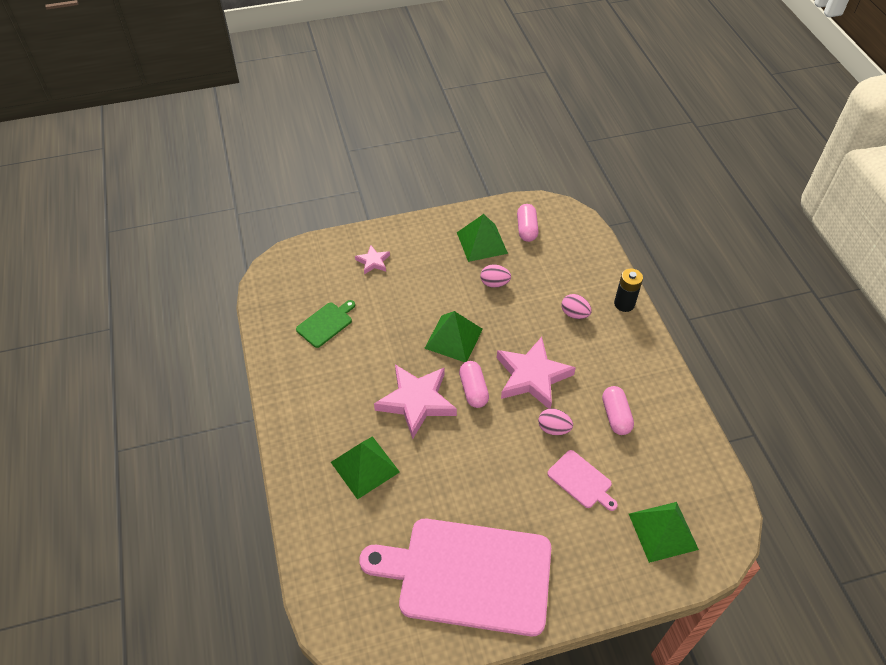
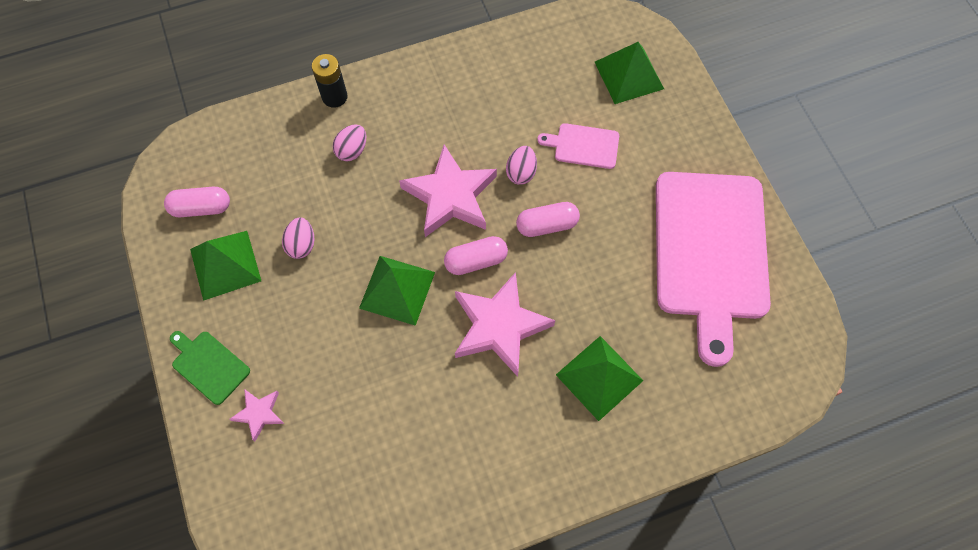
camera: 95 degrees left, 15 degrees up
green cutting board [296,300,355,348] -> green cutting board moved to [170,331,250,405]
pink cutting board [547,450,618,511] -> pink cutting board turned 120 degrees counterclockwise [537,123,619,169]
pink capsule [602,386,634,435] -> pink capsule moved to [516,202,580,237]

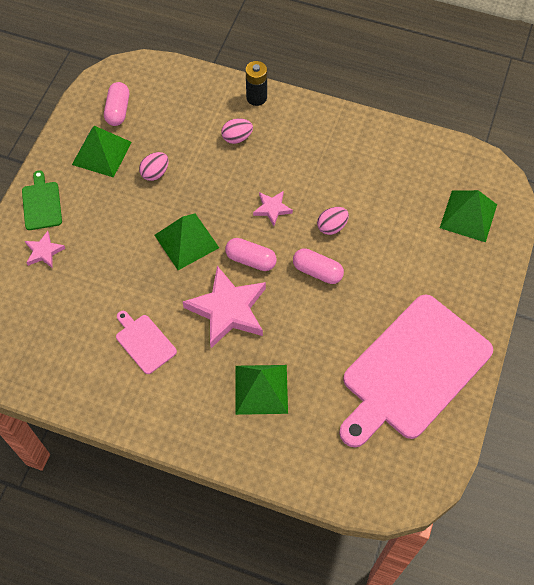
camera: 40 degrees right, 5 degrees down
pink capsule [164,187,230,217] -> pink capsule turned 60 degrees clockwise [104,82,129,126]
pink star [399,145,497,237] -> pink star [253,191,293,226], size x0.49
pink cutting board [537,123,619,169] -> pink cutting board moved to [116,311,177,374]

